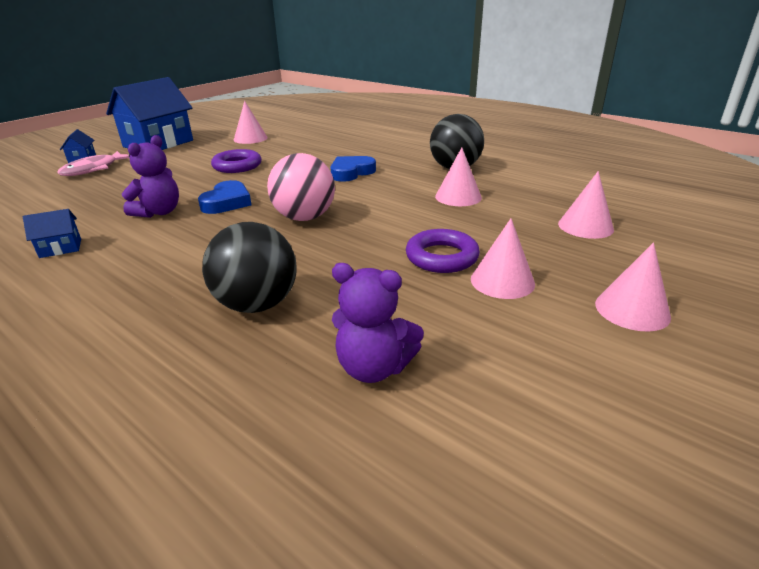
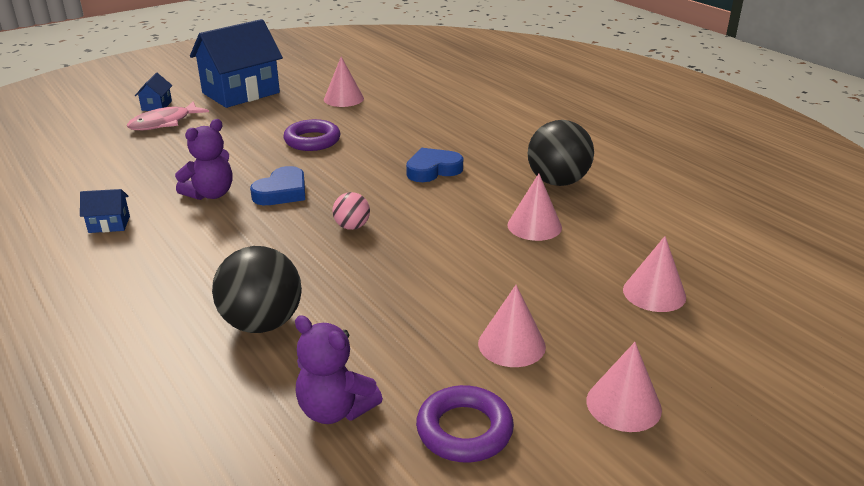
camera: 15 degrees right, 0 degrees up
pink ball [267,153,335,221] -> pink ball [332,192,370,230], size x0.52
purple ring [406,229,480,273] -> purple ring moved to [416,385,514,462]

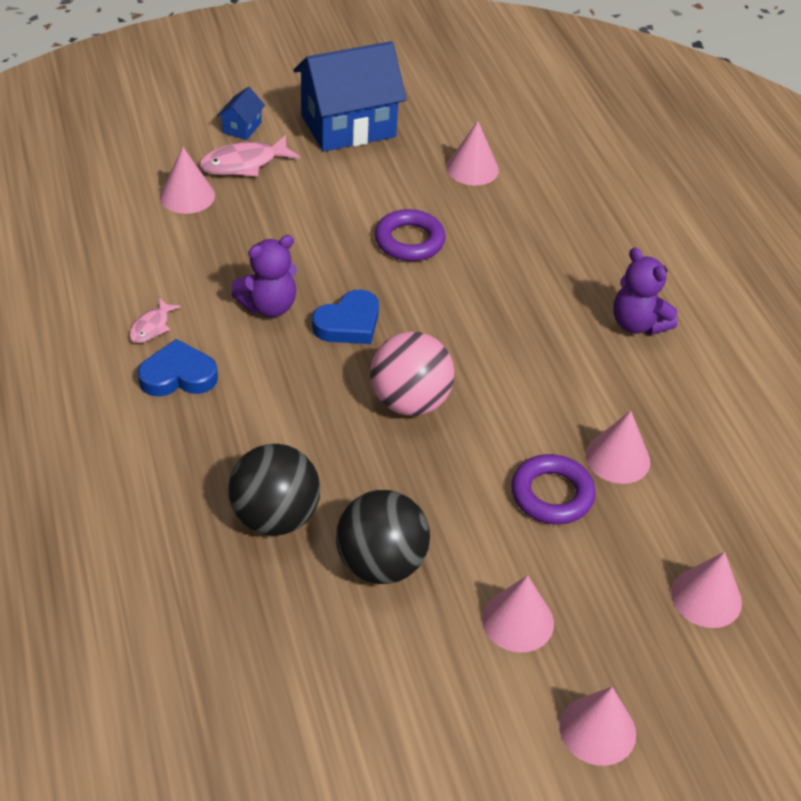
camera: 15 degrees right, 15 degrees up
blue house [80,189,130,233] -> pink fish [129,298,181,343]
purple teddy bear [295,315,383,424] -> purple teddy bear moved to [613,247,678,335]
pink ball [332,192,370,230] -> pink ball [370,332,455,416], size x1.91
blue heart [406,148,463,182] -> blue heart moved to [138,339,218,397]
purple ring [416,385,514,462] -> purple ring moved to [511,454,596,524]
black ball [528,120,594,186] -> black ball moved to [336,490,430,584]
none -> pink cone [160,147,215,214]

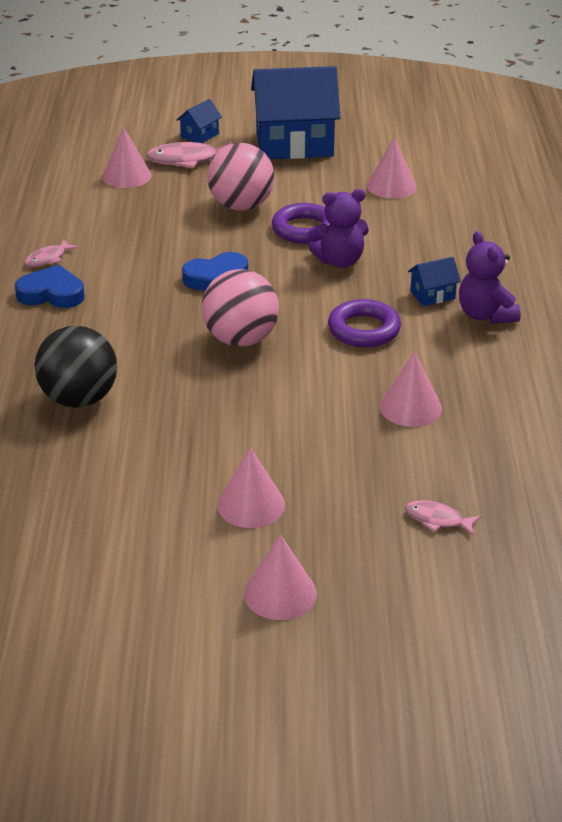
camera: 20 degrees right, 10 degrees down
purple teddy bear [231,235,297,317] -> purple teddy bear moved to [307,189,369,268]
black ball [336,490,430,584] -> none
purple ring [511,454,596,524] -> purple ring moved to [328,299,401,348]
pink cone [671,552,742,628] -> pink fish [405,500,481,535]
none -> pink ball [207,143,274,211]
none -> blue house [408,257,461,306]

